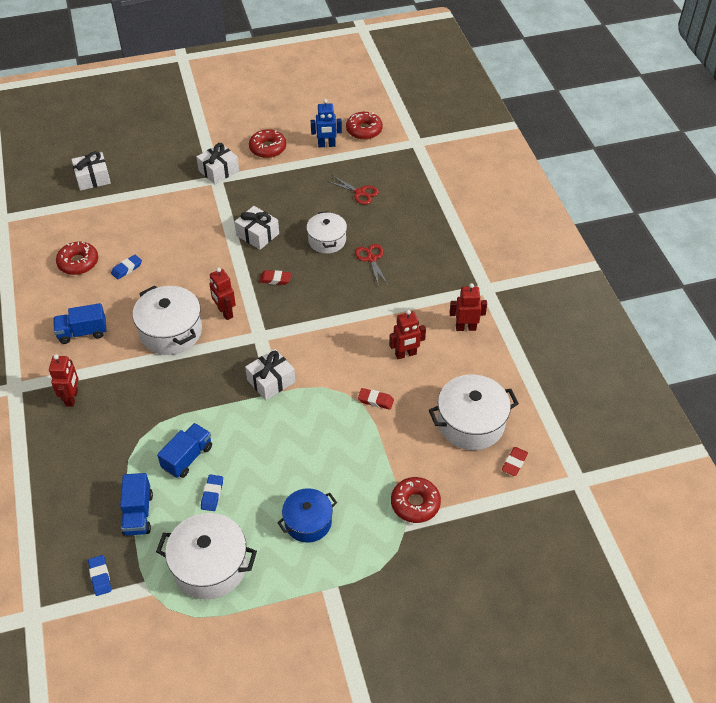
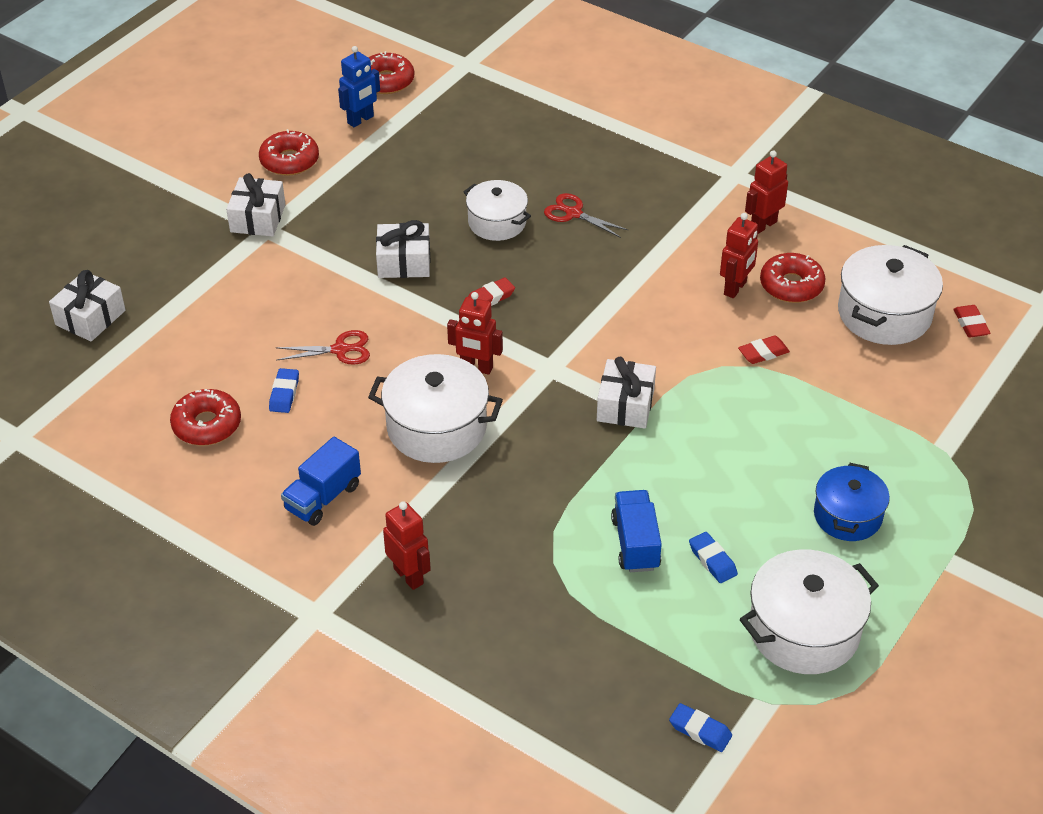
camera: 40 degrees left, 5 degrees down
blue truck [120,473,153,536] -> none
red scissors [327,176,379,205] -> red scissors moved to [276,330,370,365]
red donut [391,477,441,523] -> red donut moved to [760,253,826,303]

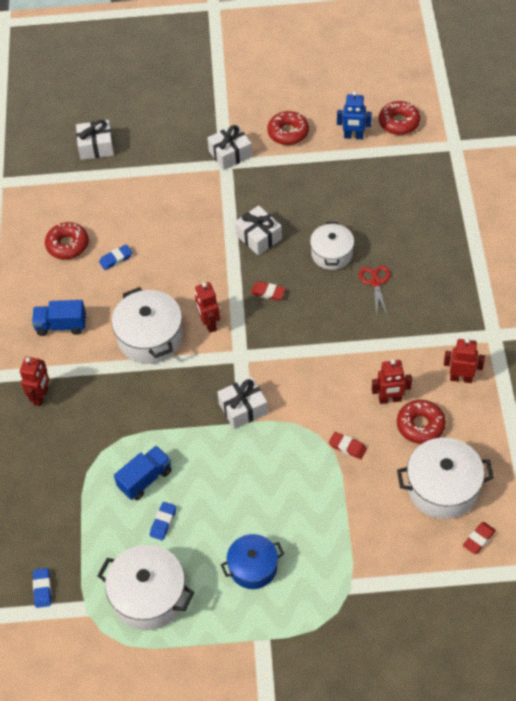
camera: 55 degrees right, 10 degrees up
red scissors [276,330,370,365] -> none

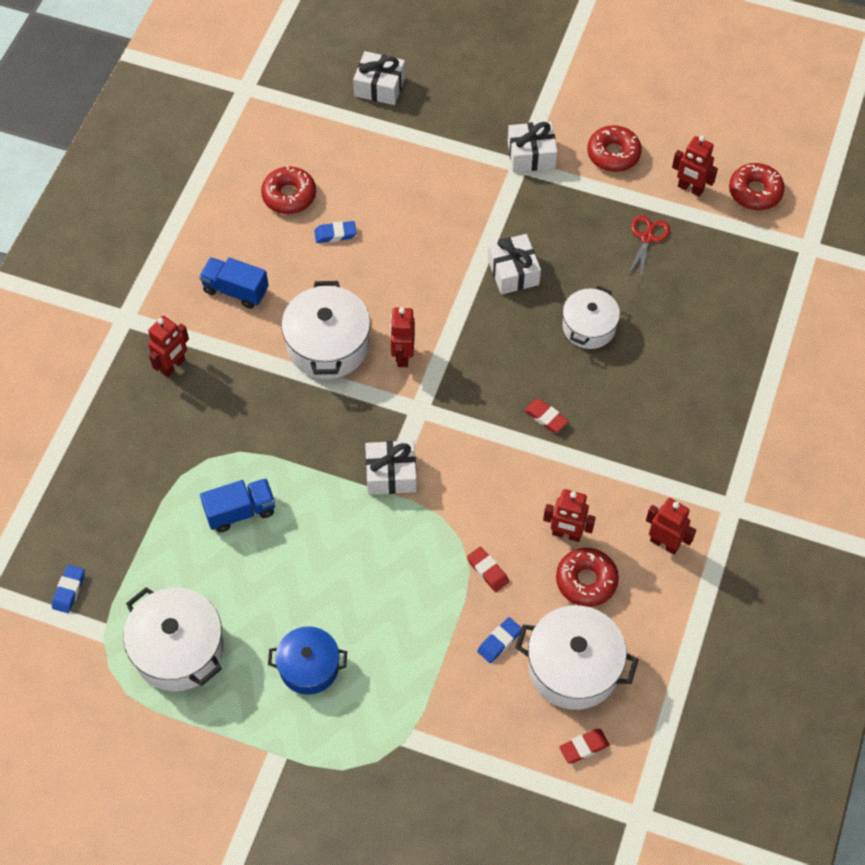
camera: 20 degrees right, 5 degrees up
blue eraser [150,502,176,540] -> blue eraser moved to [477,617,522,663]
red eraser [251,282,286,301] -> red eraser moved to [524,399,568,432]
blue robot [337,91,372,139] -> red robot [672,136,718,197]
red scissors [359,265,391,317] -> red scissors moved to [627,215,670,280]

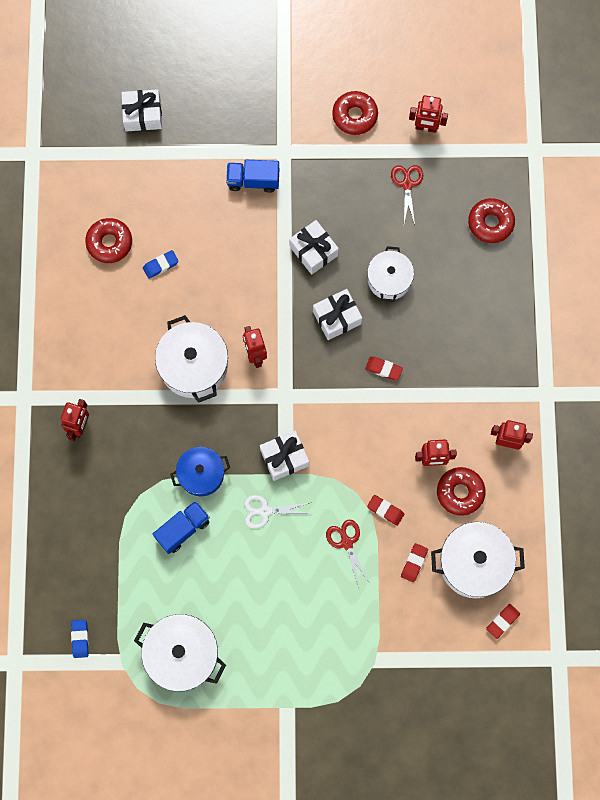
camera: 20 degrees left, 15 degrees up
blue truck [199,257,269,309] -> blue truck moved to [226,160,279,193]
blue pot [268,626,347,695] -> blue pot moved to [170,447,230,496]
blue eraser [477,617,522,663] -> red eraser [401,543,428,582]
white gift [508,121,557,172] -> white gift moved to [313,289,362,340]
red donut [729,163,785,210] -> red donut moved to [468,198,515,243]
none -> white scissors [244,495,312,529]
none -> red scissors [326,520,369,586]

